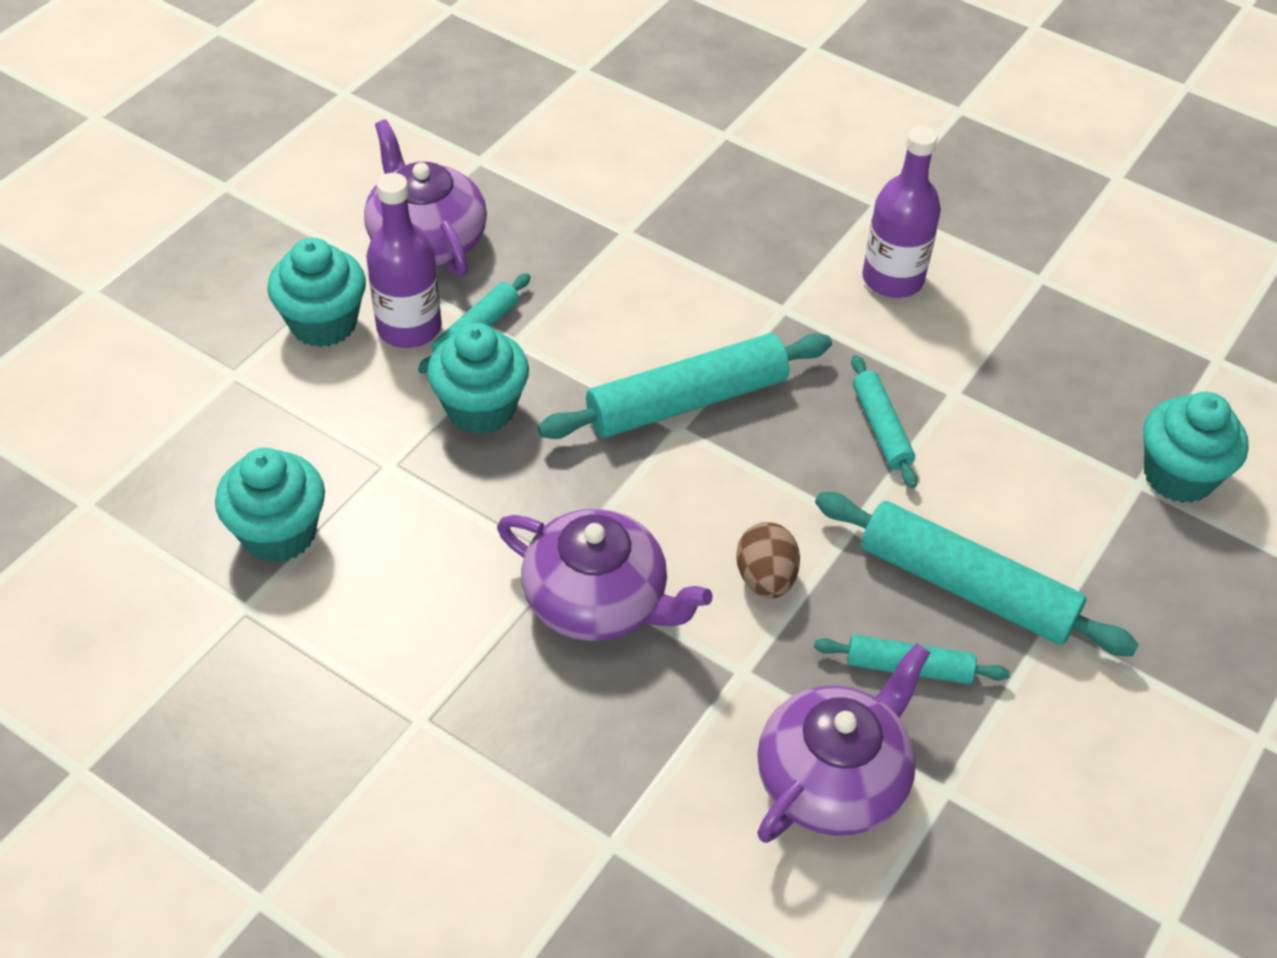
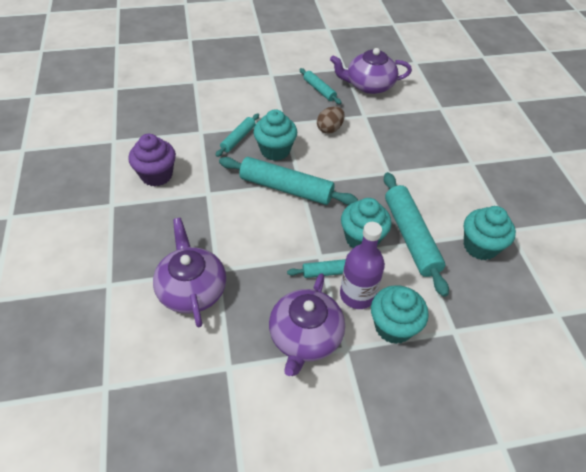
camera: 135 degrees left, 0 degrees up
purple teapot [497,509,713,641] -> purple teapot moved to [153,218,226,327]
turquoise rolling pin [815,492,1139,656] -> turquoise rolling pin moved to [384,172,449,297]
purple bottle [862,126,941,298] -> purple cupcake [128,134,176,186]
turquoise cupcake [1143,392,1249,503] -> turquoise cupcake moved to [253,109,297,161]

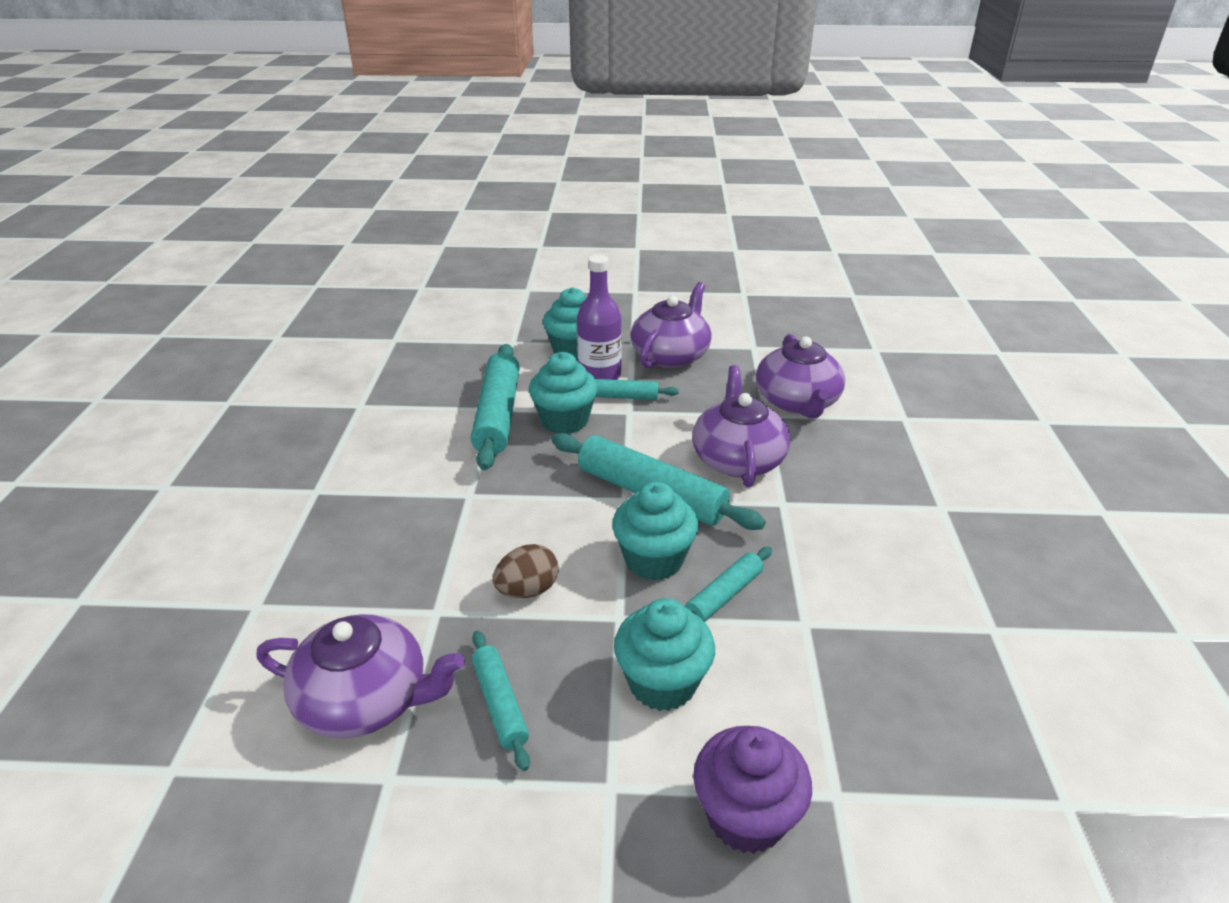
camera: 165 degrees left, 15 degrees down
purple cupcake [128,134,176,186] -> purple cupcake moved to [693,726,812,854]
turquoise cupcake [464,206,516,260] -> turquoise cupcake moved to [614,598,715,711]
none -> purple teapot [692,365,790,487]

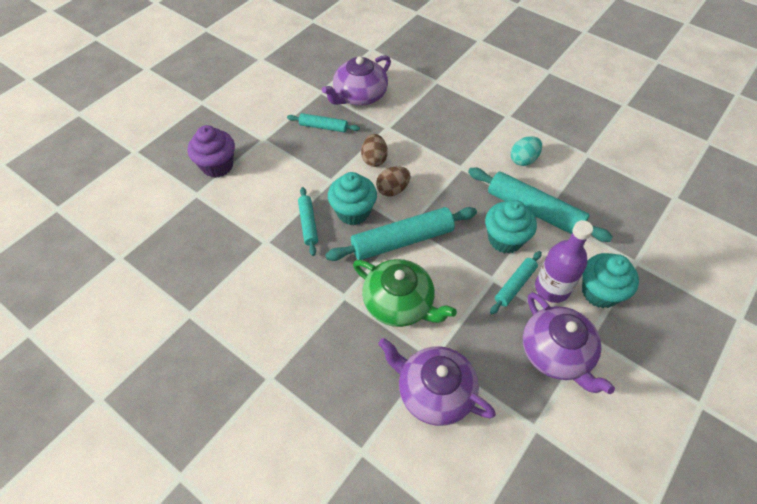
camera: 125 degrees right, 20 degrees up
turquoise cupcake [614,598,715,711] -> none
purple teapot [692,365,790,487] -> green teapot [353,259,457,327]
none -> brown egg [376,166,410,196]
none -> turquoise egg [511,136,542,166]

